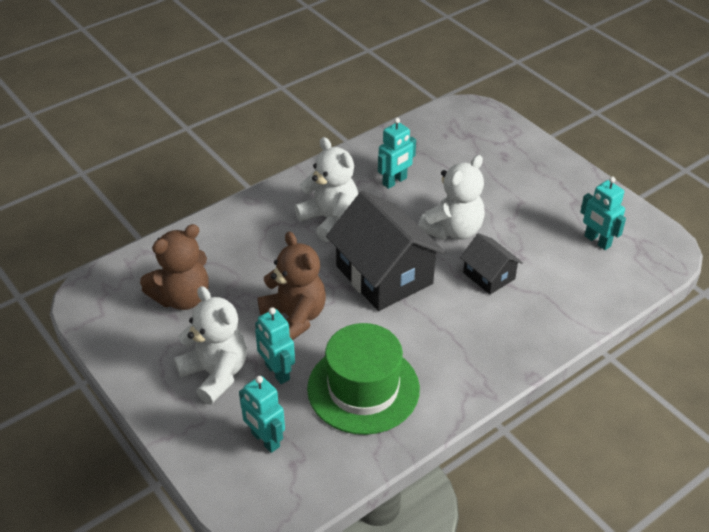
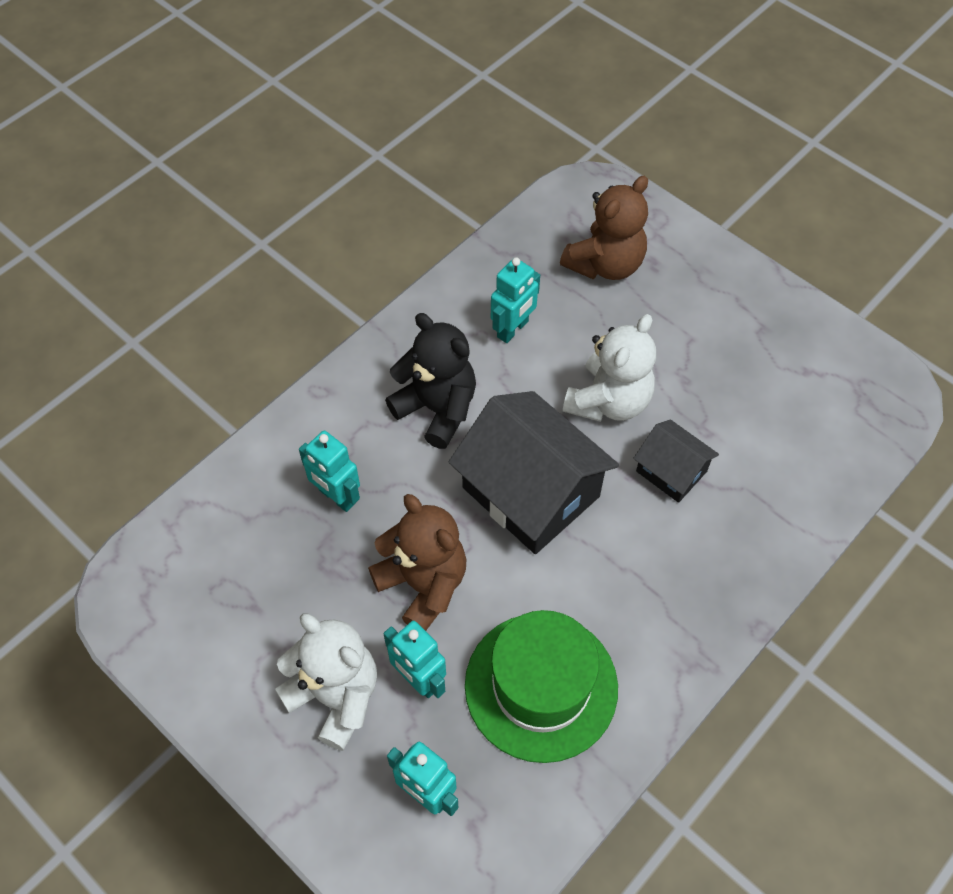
camera: 10 degrees left, 15 degrees up
brown teddy bear [140,224,209,310] -> brown teddy bear moved to [560,176,648,280]
white teddy bear [294,137,358,242] -> black teddy bear [385,313,476,449]
turquoise robot [580,177,626,250] -> turquoise robot moved to [299,430,360,512]

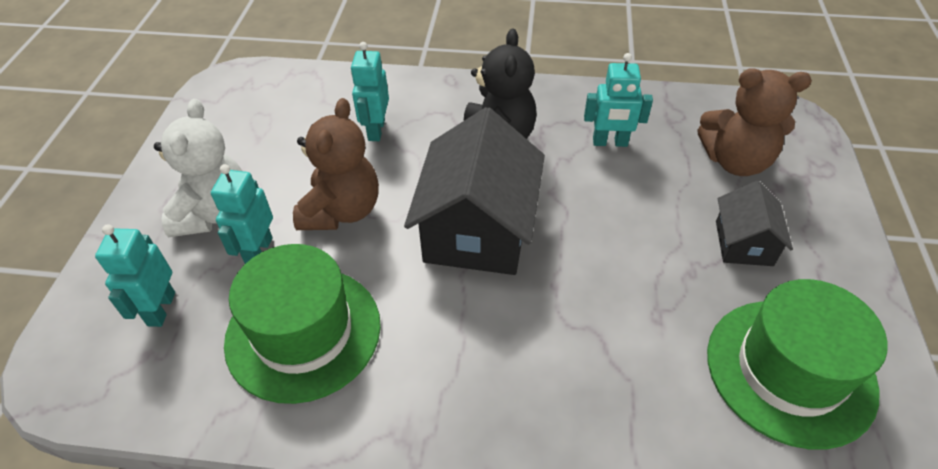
camera: 55 degrees right, 10 degrees down
white teddy bear [563,314,656,422] -> none
black house [633,419,719,503] -> black house moved to [716,181,793,266]
none -> green hat [707,279,888,449]

